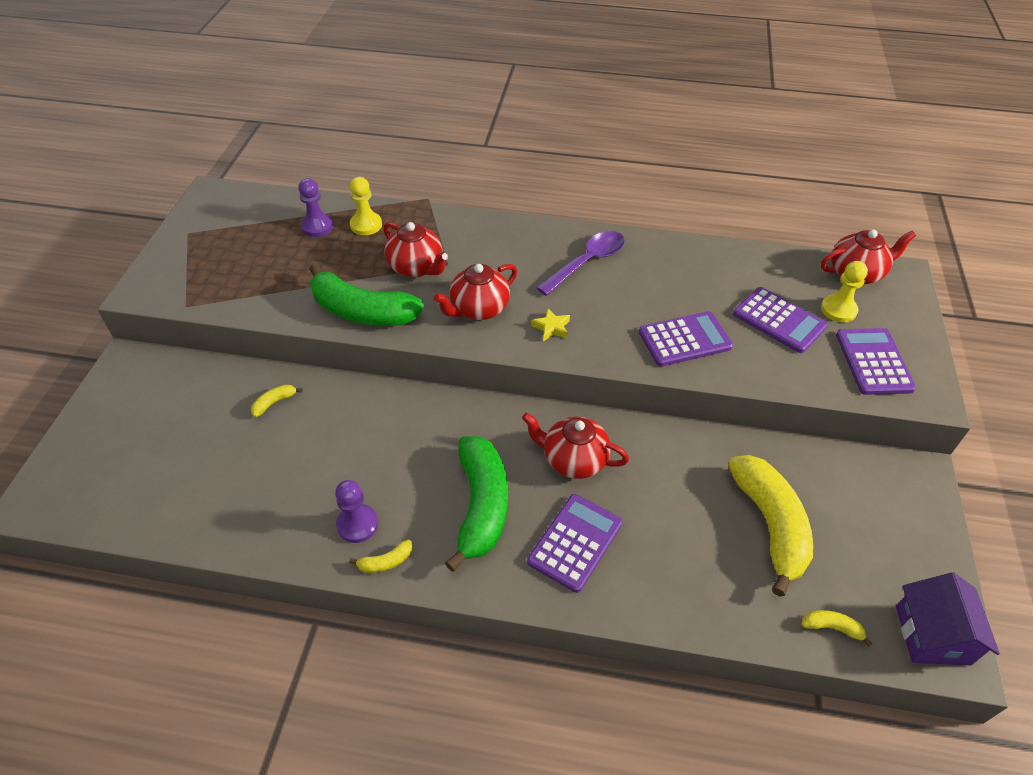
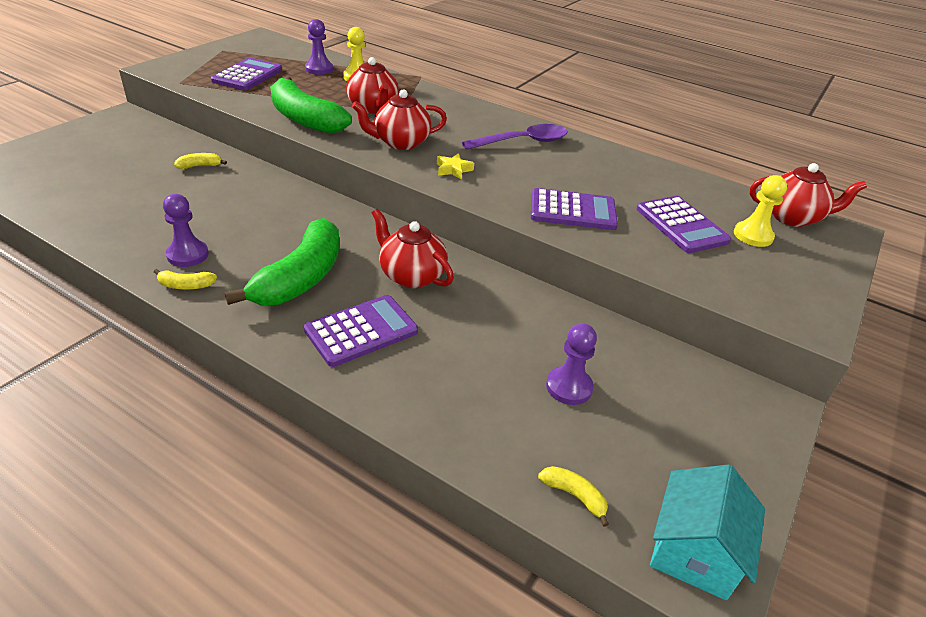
camera: 20 degrees right, 10 degrees down
yellow banana [728,455,813,597] -> purple pawn [546,323,597,405]
purple calculator [836,328,916,395] -> purple calculator moved to [211,58,282,90]
purple house [896,572,1000,665] -> turquoise house [650,464,765,600]

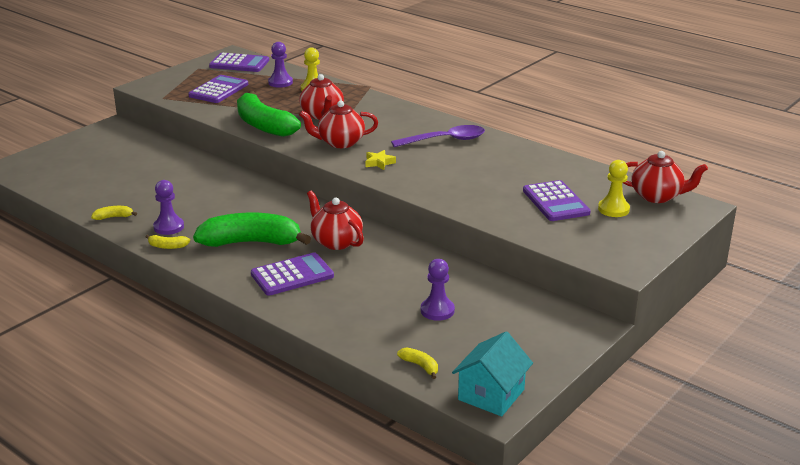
camera: 10 degrees right, 10 degrees down
yellow banana [174,153,227,169] -> yellow banana moved to [91,206,137,220]
green banana [225,218,339,305] -> green banana turned 120 degrees counterclockwise [193,213,311,247]
purple calculator [531,188,618,230] -> purple calculator moved to [209,53,269,72]

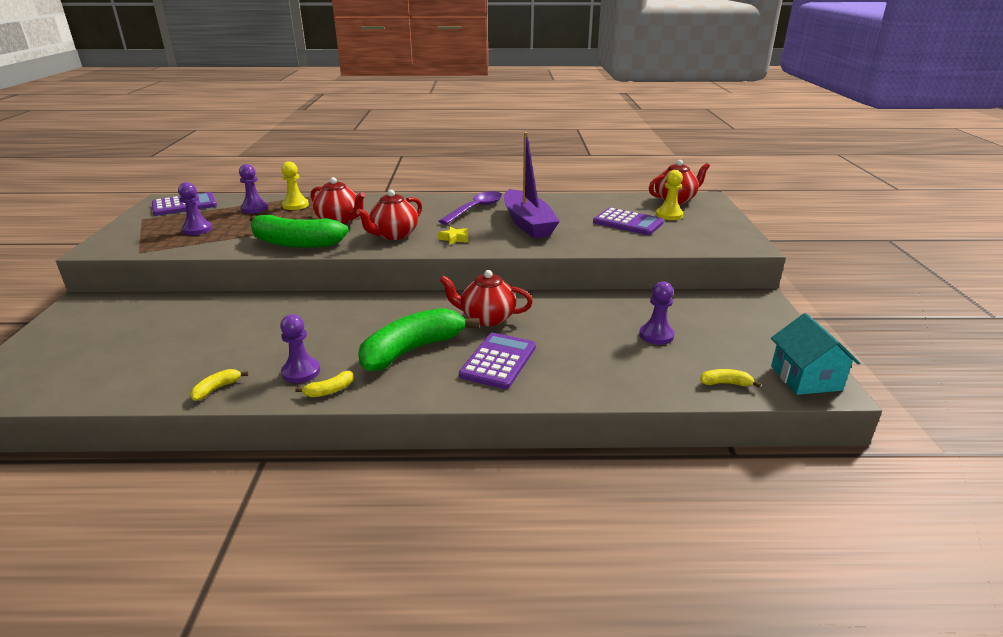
camera: 40 degrees left, 0 degrees up
purple calculator [188,75,248,103] -> purple pawn [178,182,212,235]
none -> purple boat [504,132,560,238]

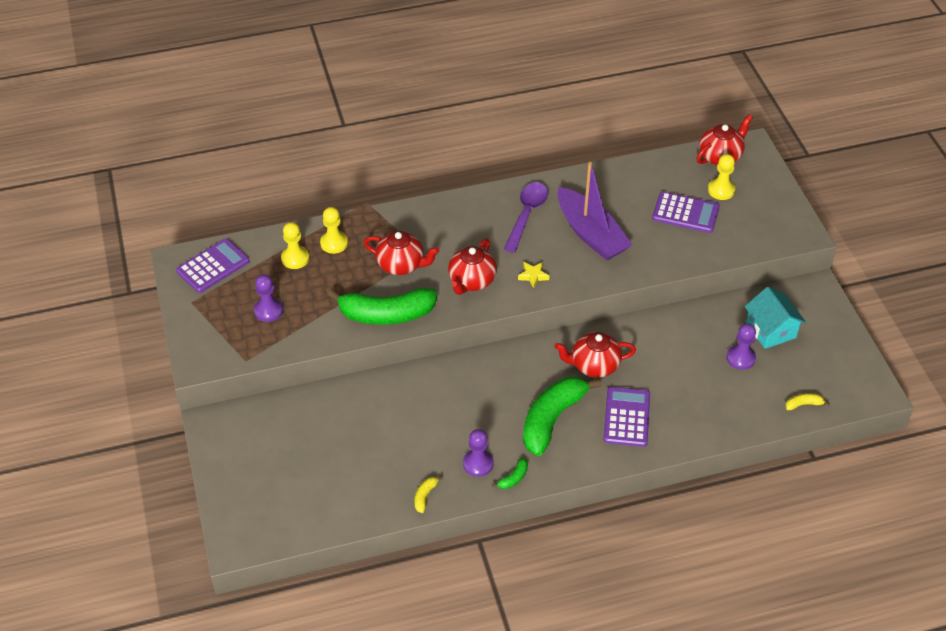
camera: 15 degrees left, 20 degrees up
purple pawn [239,164,268,213] -> yellow pawn [281,222,309,269]
yellow banana [295,371,354,397] -> green banana [492,458,528,489]
turquoise house [771,313,860,395] -> turquoise house moved to [745,287,806,349]

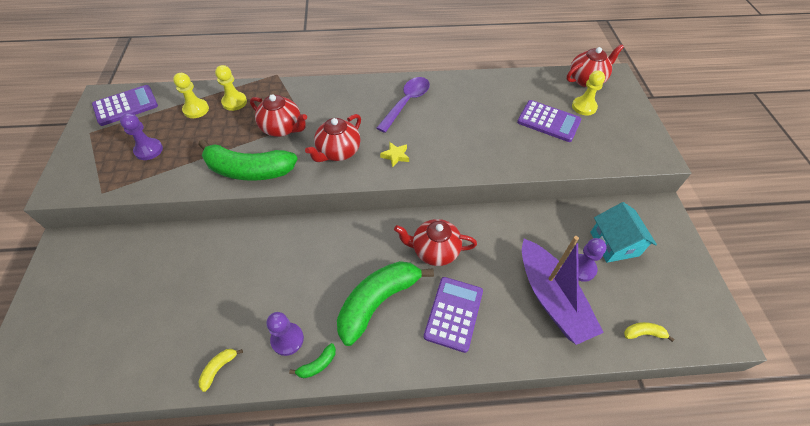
camera: 10 degrees right, 5 degrees up
purple boat [557,162,632,260] -> purple boat moved to [522,236,604,345]

